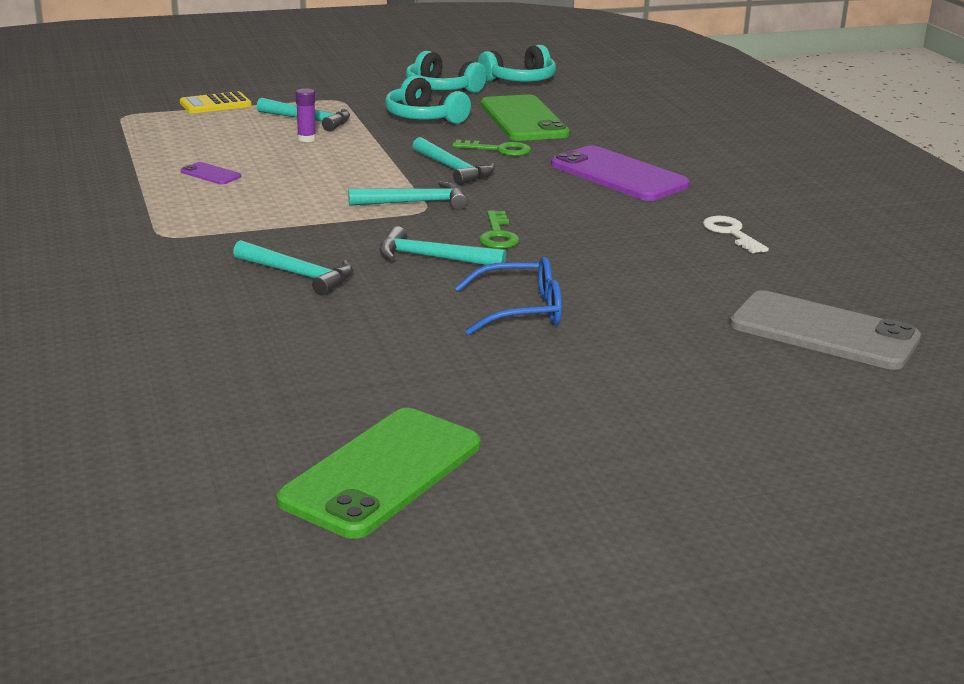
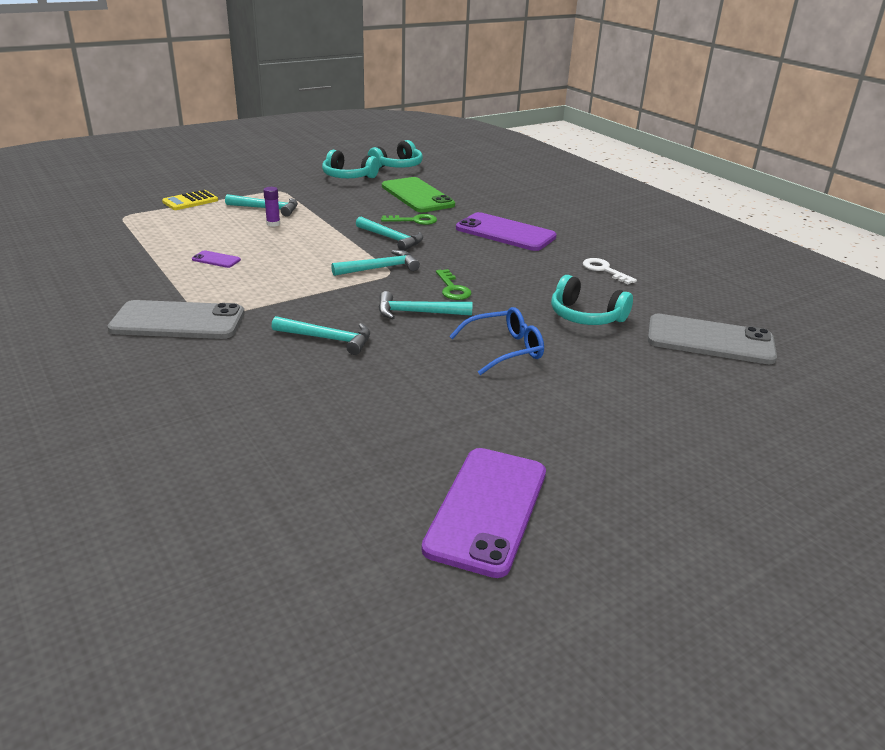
camera: 15 degrees left, 5 degrees up
green phone [276,408,481,539] -> purple phone [422,448,546,578]
turquoise headphones [385,76,471,124] -> turquoise headphones moved to [551,275,633,325]
none -> grey phone [107,300,245,339]

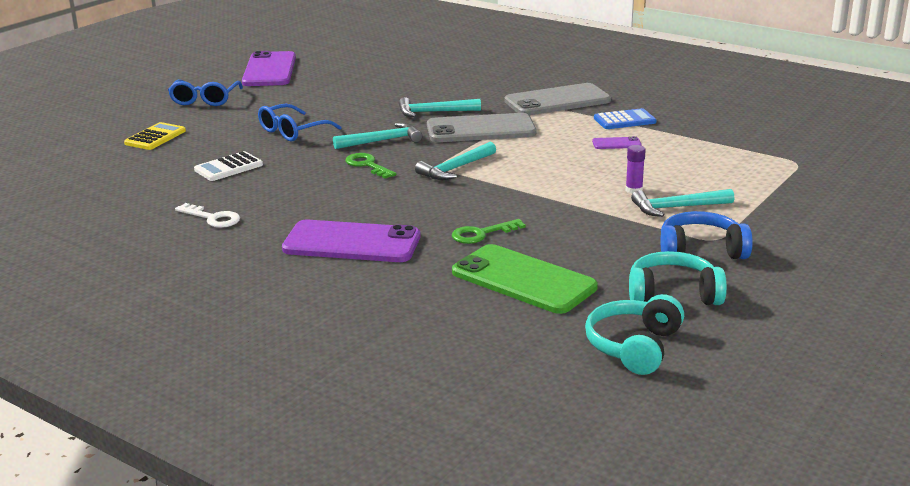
camera: 160 degrees right, 5 degrees down
yellow calculator [162,190,218,210] -> yellow calculator moved to [124,122,186,150]
turquoise hammer [356,217,423,251] -> none
turquoise headphones [551,275,633,325] -> white calculator [194,151,263,181]
grey phone [648,314,777,364] -> grey phone moved to [427,113,536,142]
none -> blue glasses [168,79,243,106]
none -> blue calculator [594,108,657,129]
none -> blue headphones [660,211,753,259]

